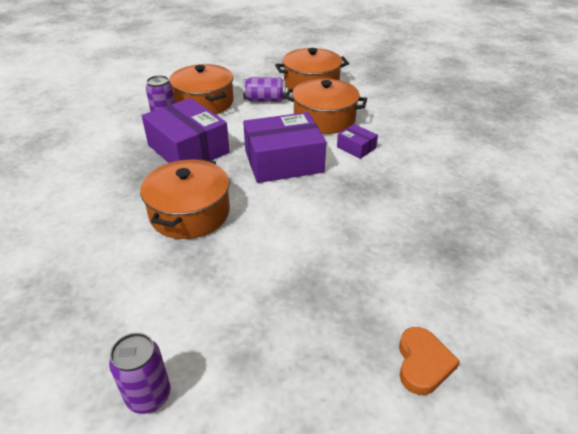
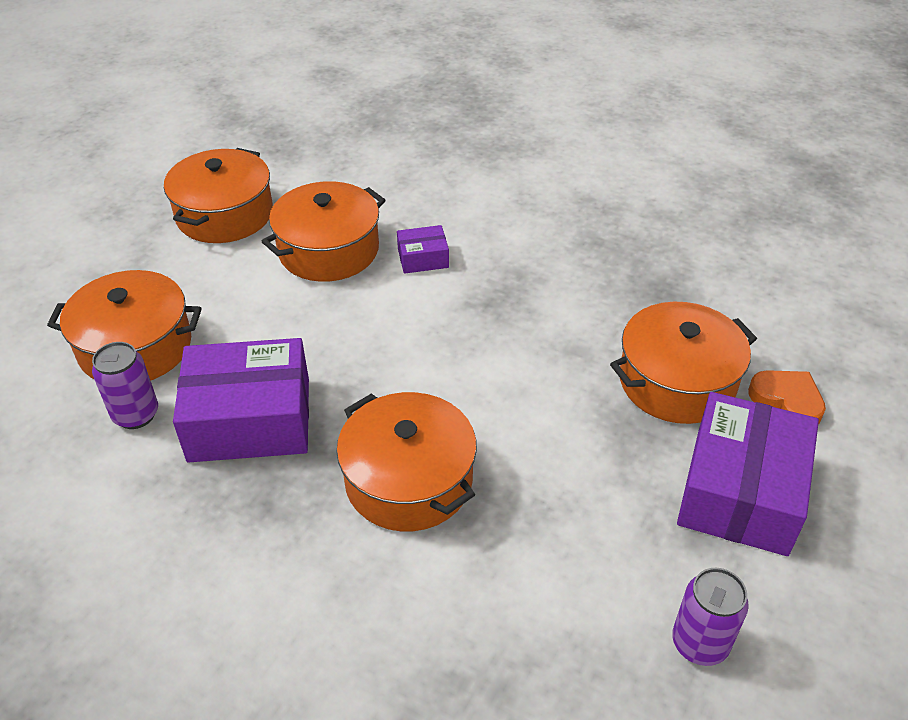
camera: 55 degrees left, 5 degrees up
purple can [243,77,286,102] -> none
purple box [243,112,326,183] -> purple box moved to [677,392,819,556]
none -> orange pot [610,302,757,424]

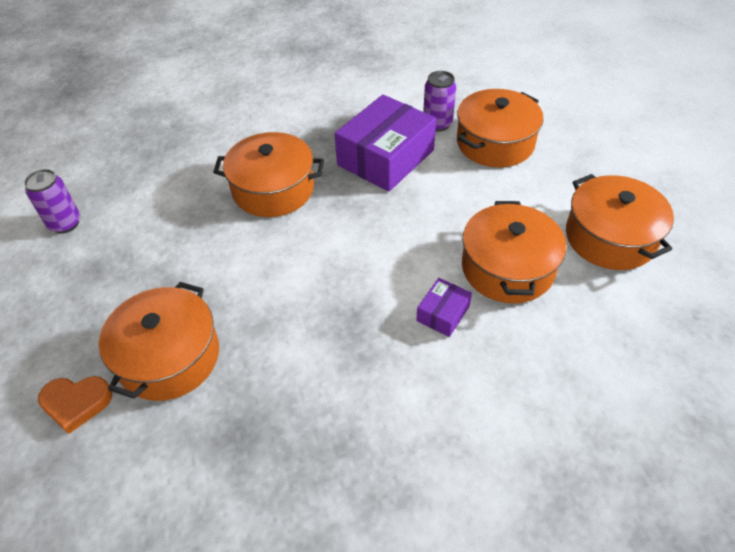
camera: 135 degrees right, 5 degrees up
purple box [677,392,819,556] -> none

